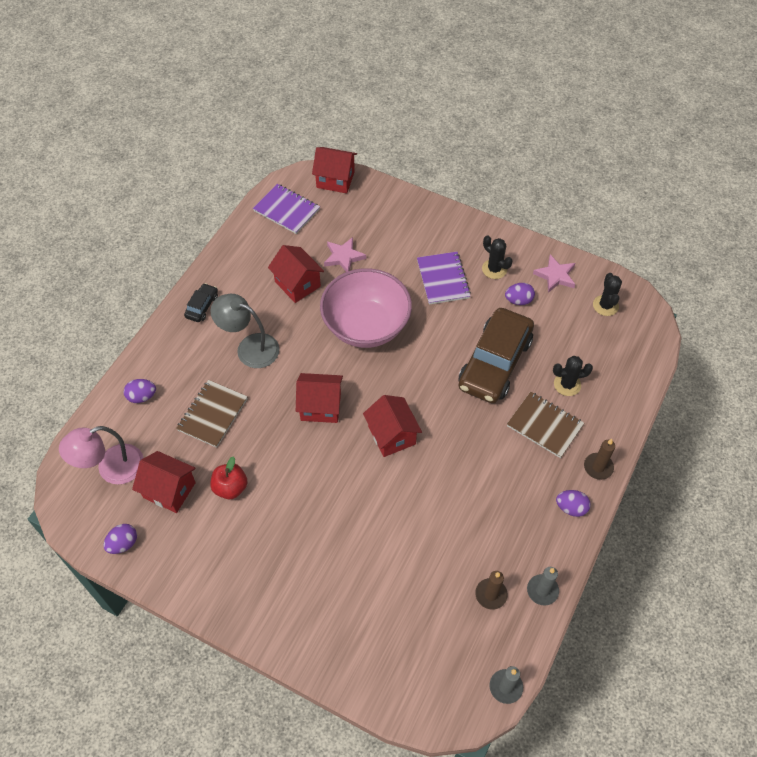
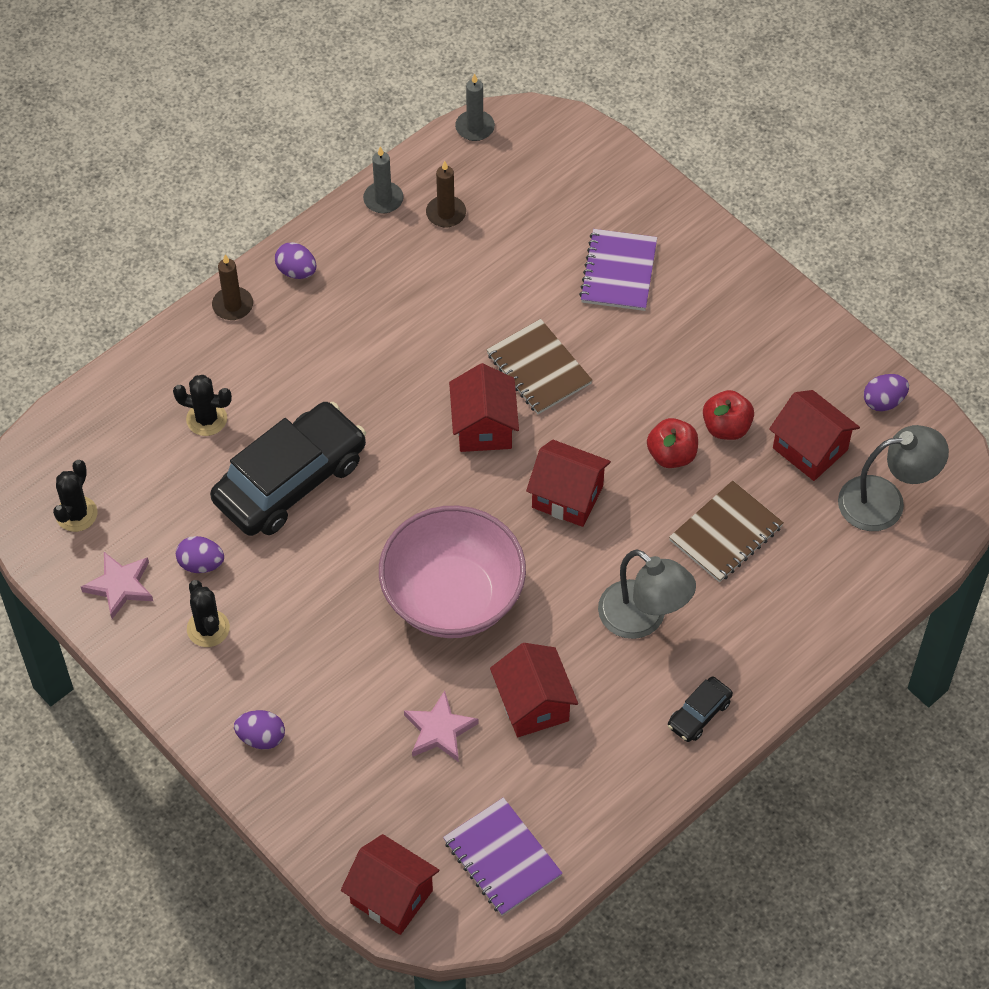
camera: 160 degrees left, 0 degrees up
pink lamp [59,426,143,484] -> grey lamp [838,425,949,531]
purple egg [124,379,156,403] -> purple egg moved to [234,710,285,749]
purple notebook [417,252,471,305] -> purple notebook moved to [579,229,657,311]
brown car [458,308,534,403] -> black car [210,402,366,536]
brown notebook [507,392,584,458] -> brown notebook moved to [486,319,593,414]
none -> red apple [647,418,698,468]

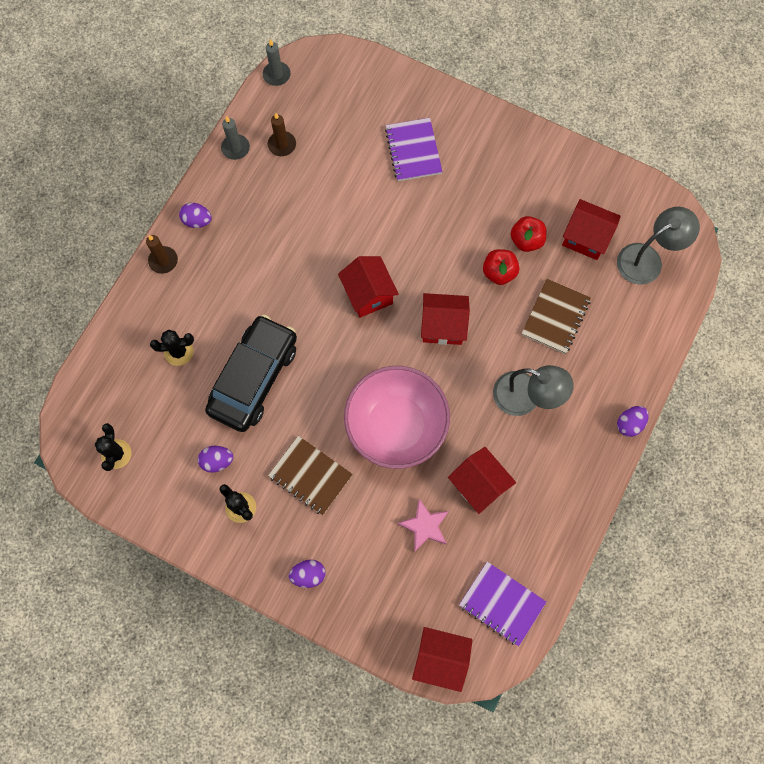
camera: 20 degrees left, 15 degrees up
pink star [81,552,153,619] -> none
brown notebook [486,319,593,414] -> brown notebook moved to [268,436,353,515]
black car [668,677,733,742] -> none
purple egg [864,374,909,411] -> purple egg moved to [617,406,649,437]

